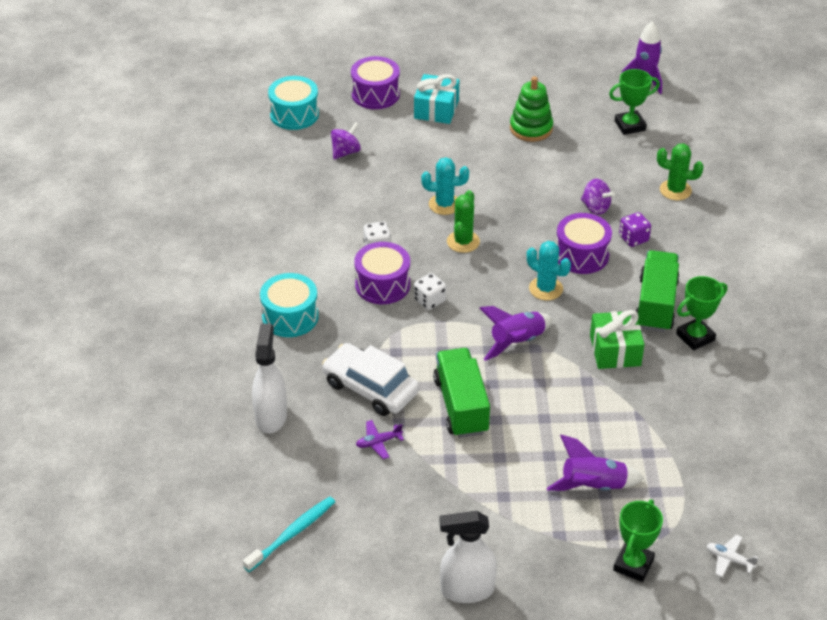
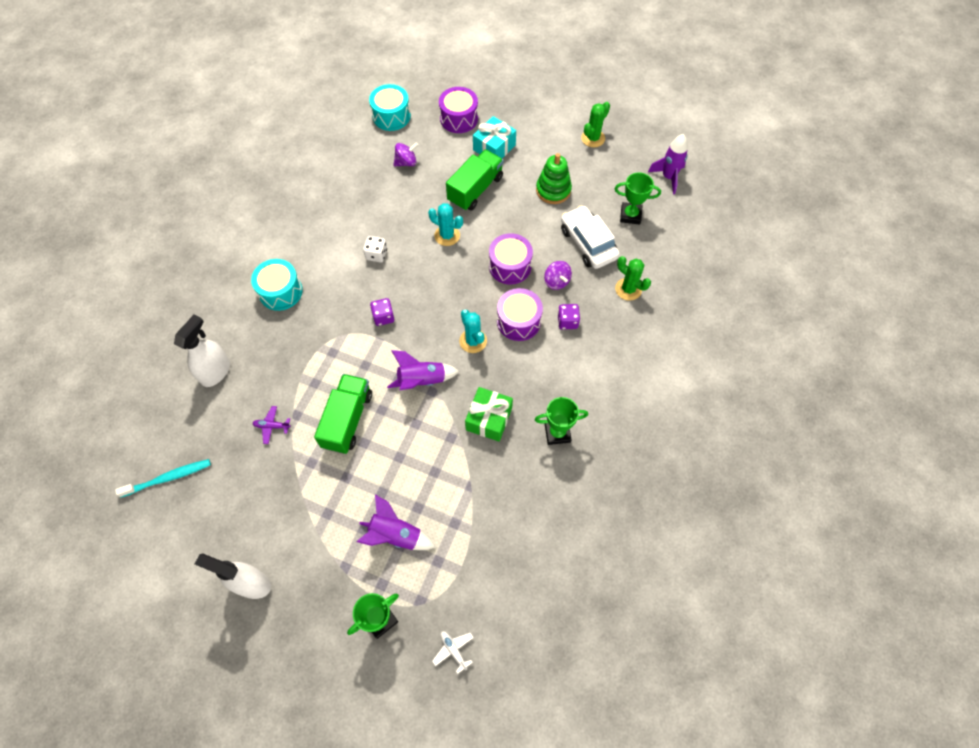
camera: 25 degrees right, 20 degrees up
white car [322,343,419,416] -> white car moved to [561,205,620,269]
purple drum [354,242,410,304] -> purple drum moved to [489,233,533,285]
white dice [414,273,446,310] -> purple dice [370,298,394,326]
green cactus [447,190,480,253] -> green cactus moved to [581,102,610,147]
green truck [636,250,680,332] -> green truck moved to [446,149,503,211]

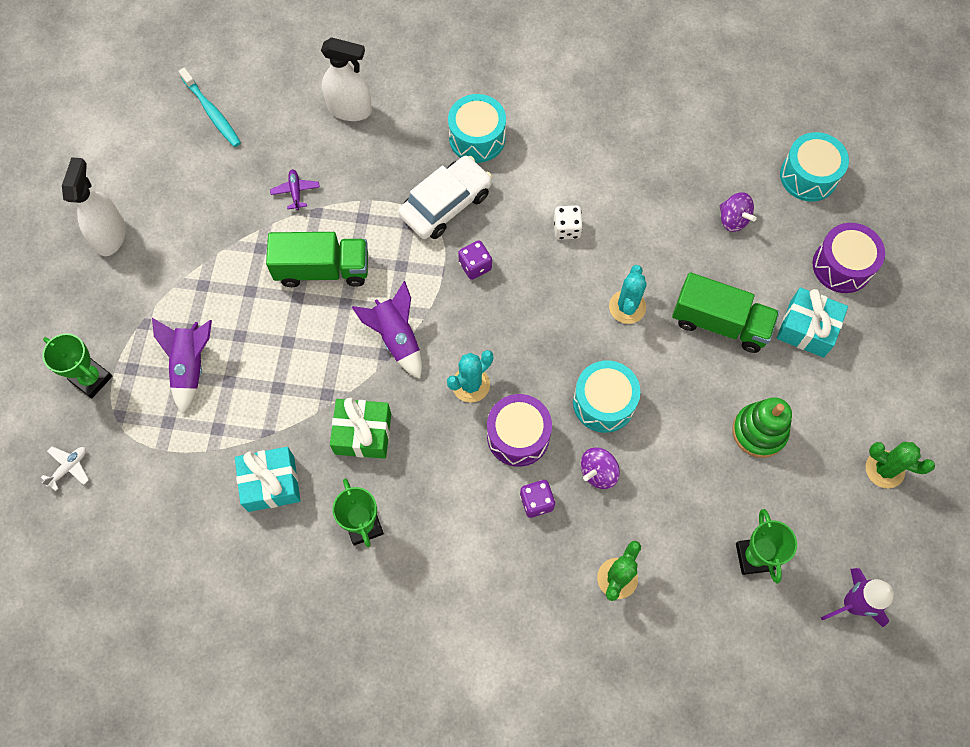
camera: 75 degrees right, 5 degrees up
purple drum [489,233,533,285] -> turquoise drum [573,360,641,433]
white car [561,205,620,269] -> white car moved to [398,156,492,239]
none -> turquoise gift [235,447,300,512]

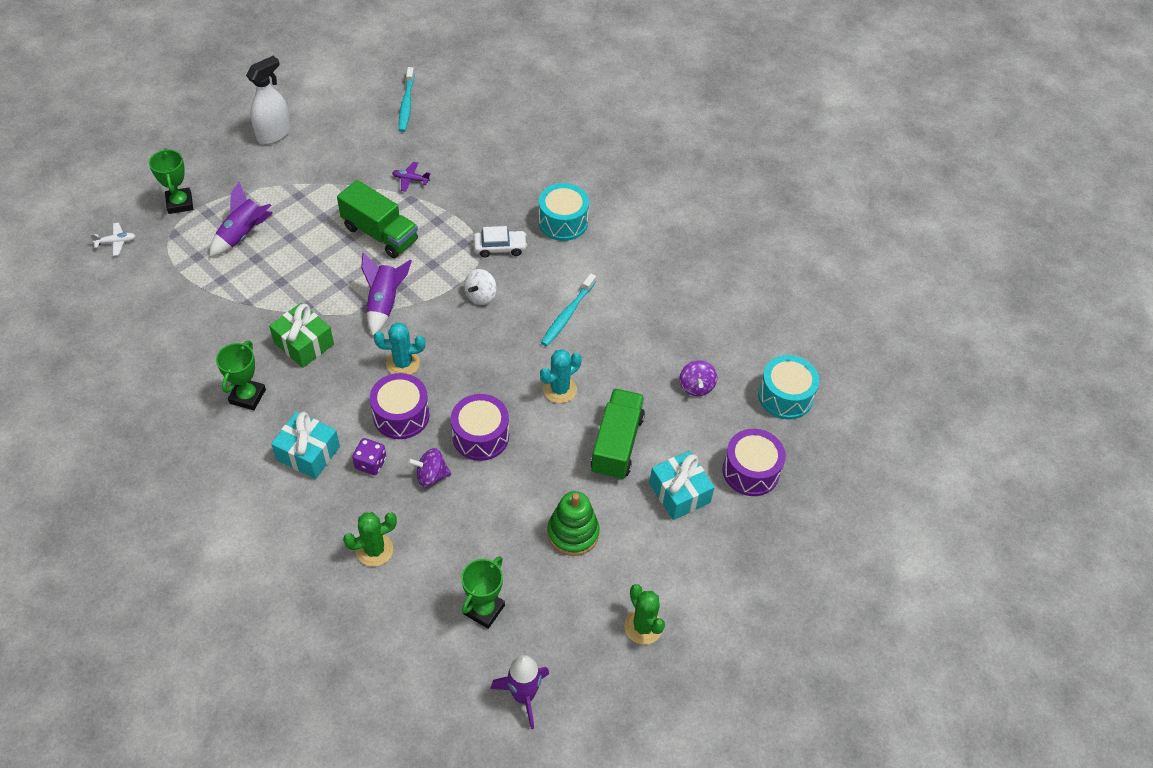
camera: 35 degrees right, 15 degrees down
turquoise gift [235,447,300,512] -> turquoise gift moved to [271,412,340,479]
purple plane [270,169,320,210] -> purple plane turned 105 degrees counterclockwise [392,162,431,192]
white spray bottle [321,37,372,121] -> none
white car [398,156,492,239] -> white car [474,226,527,258], size x0.63
purple dice [458,240,492,280] -> white spinning top [464,269,497,305]
white dice [554,205,583,240] -> turquoise toothbrush [541,273,596,346]
turquoise drum [573,360,641,433] -> purple drum [451,394,509,461]
green truck [672,272,779,353] -> green truck turned 135 degrees counterclockwise [590,389,645,480]

